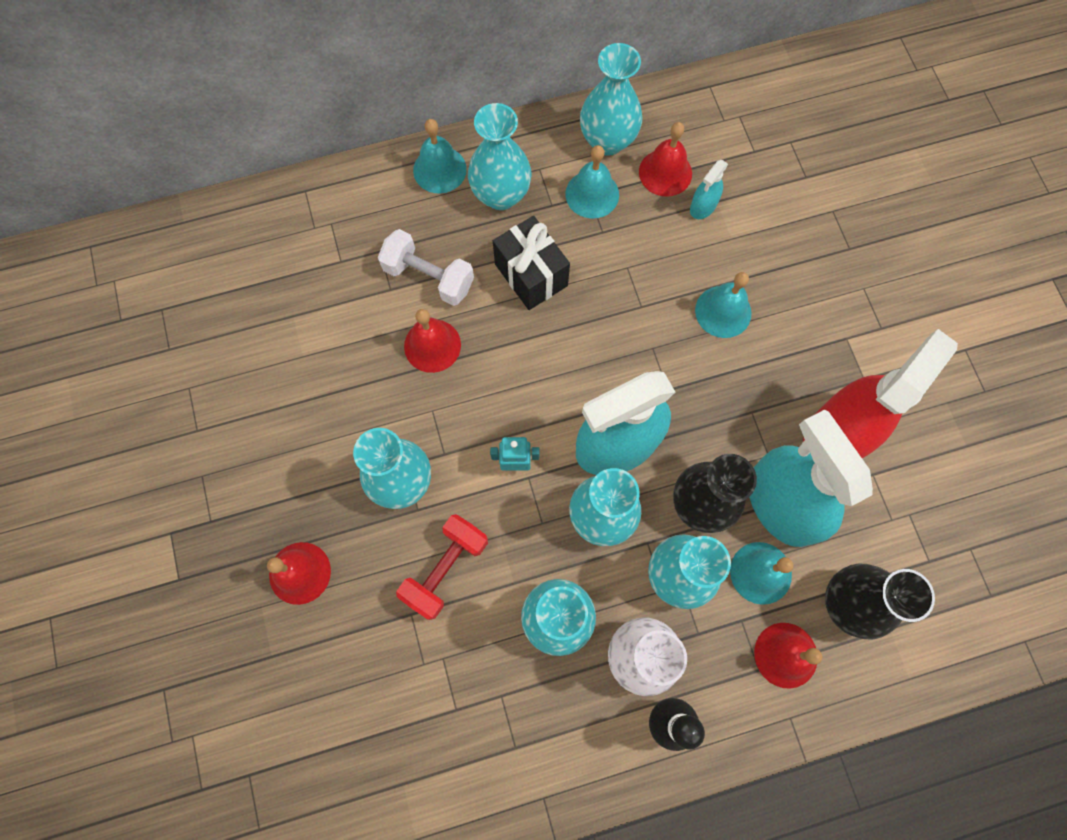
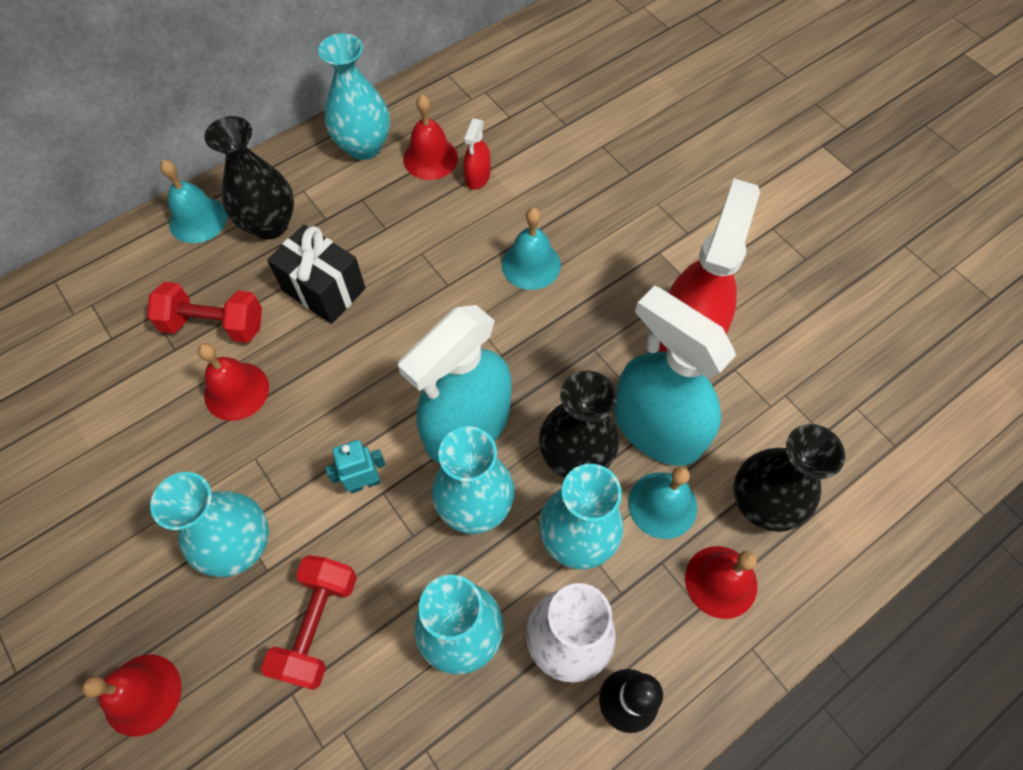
camera: 20 degrees left, 10 degrees down
white dumbbell [378,229,474,306] -> red dumbbell [147,282,262,343]
turquoise vase [468,103,532,210] -> black vase [205,116,294,240]
turquoise bell [565,145,619,219] -> none
turquoise spray bottle [690,160,728,219] -> red spray bottle [463,118,491,190]

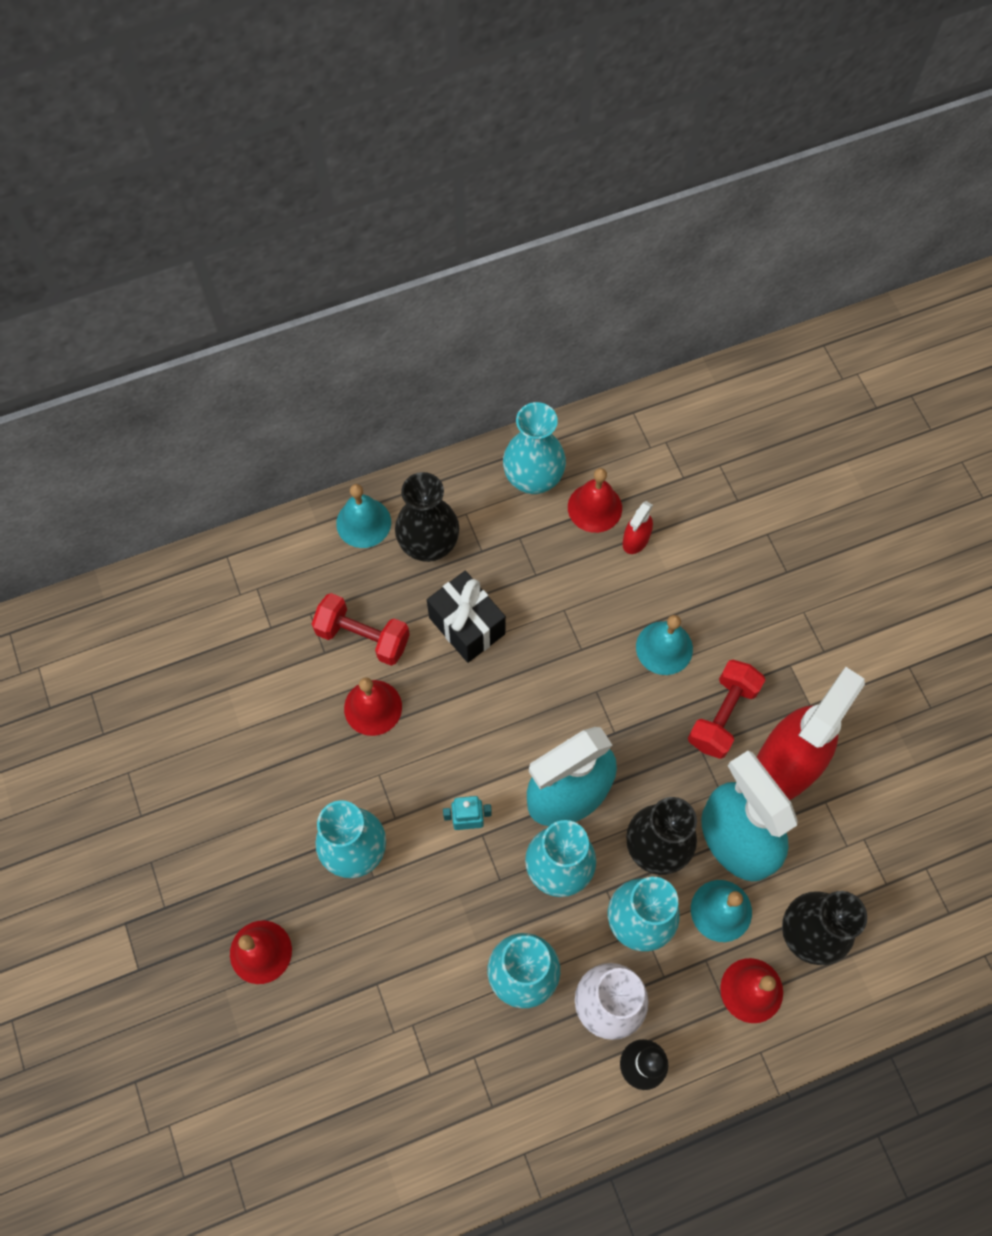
camera: 15 degrees right, 5 degrees up
red dumbbell [261,555,357,690] -> red dumbbell moved to [688,660,765,759]

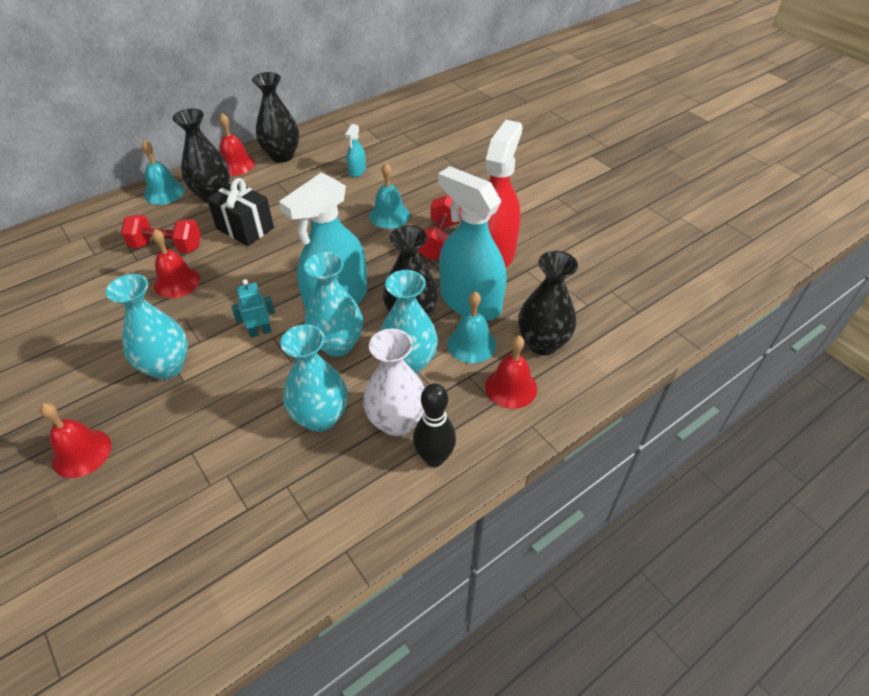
camera: 15 degrees left, 20 degrees down
turquoise vase [503,402,566,494] -> black vase [252,72,299,163]
red bell [568,468,622,533] -> red bell moved to [219,113,255,176]
red spray bottle [623,501,653,554] -> turquoise spray bottle [345,124,366,177]

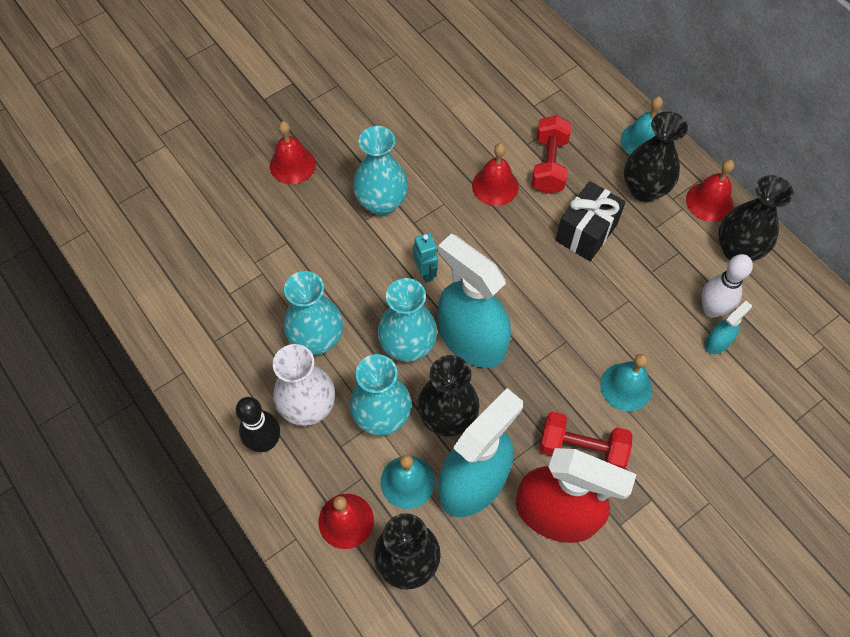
camera: 90 degrees right, 15 degrees up
turquoise spray bottle [345,124,366,177] -> turquoise spray bottle turned 120 degrees clockwise [704,301,752,354]
none -> white bowling pin [701,254,753,318]

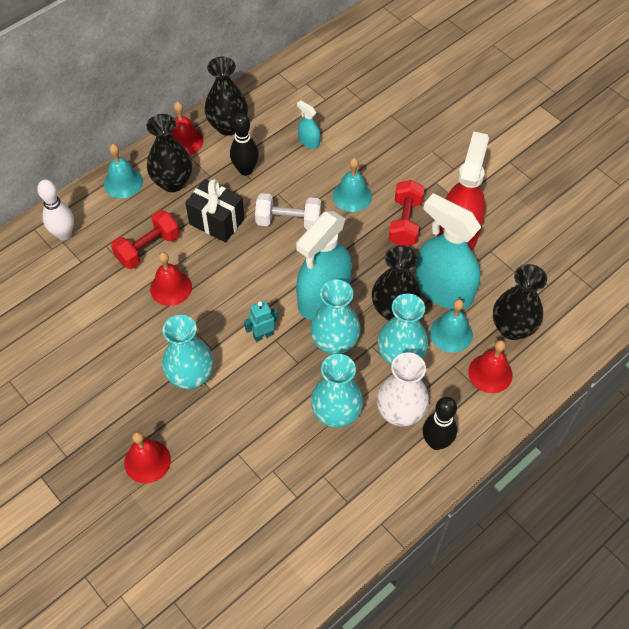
camera: 95 degrees left, 5 degrees down
red dumbbell [532,115,571,194] -> red dumbbell turned 45 degrees counterclockwise [111,210,180,269]
white bowling pin [701,254,753,318] -> white bowling pin moved to [37,179,74,240]
none -> black bowling pin [230,113,259,176]
none -> white dumbbell [255,193,321,230]

